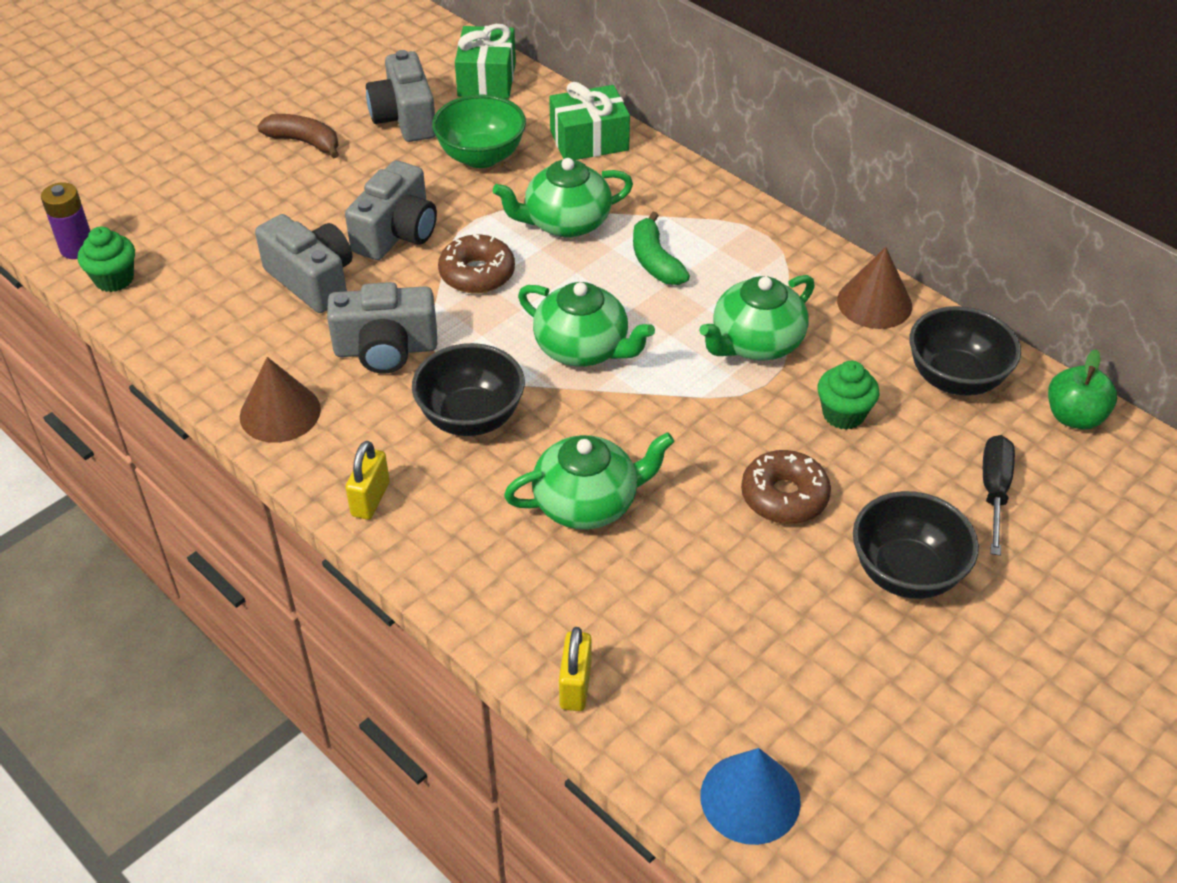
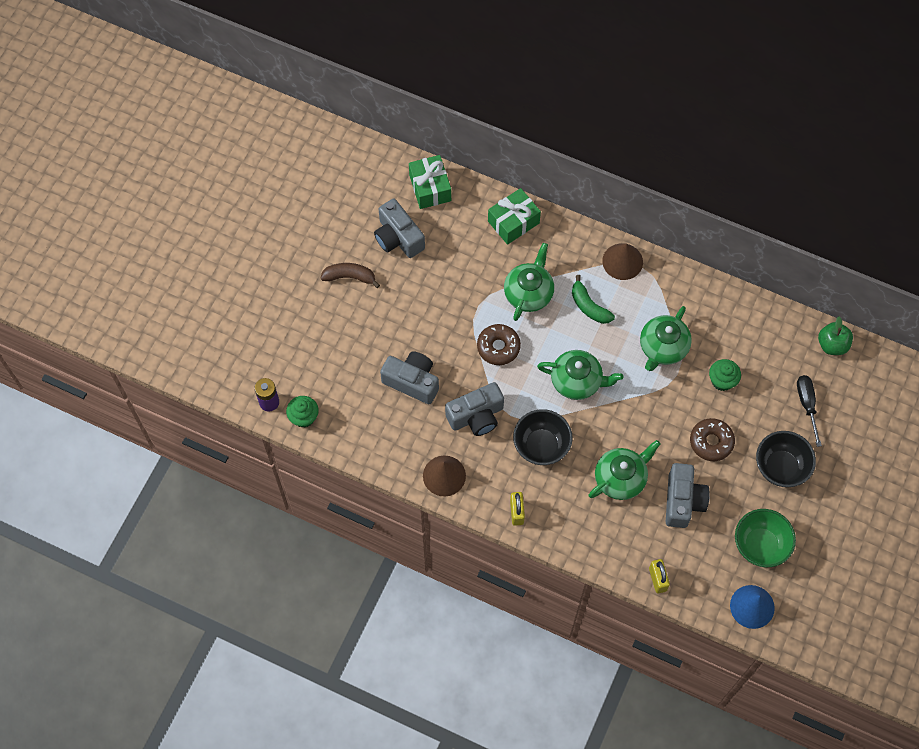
camera: 20 degrees left, 20 degrees up
grey camera [345,160,437,260] -> grey camera moved to [666,463,710,528]
green bowl [432,95,526,168] -> green bowl moved to [735,509,796,567]
green teapot [493,158,633,238] -> green teapot turned 150 degrees clockwise [504,243,554,321]
brown cone [837,247,912,329] -> brown cone moved to [602,244,643,280]
black bowl [909,306,1021,396] -> none

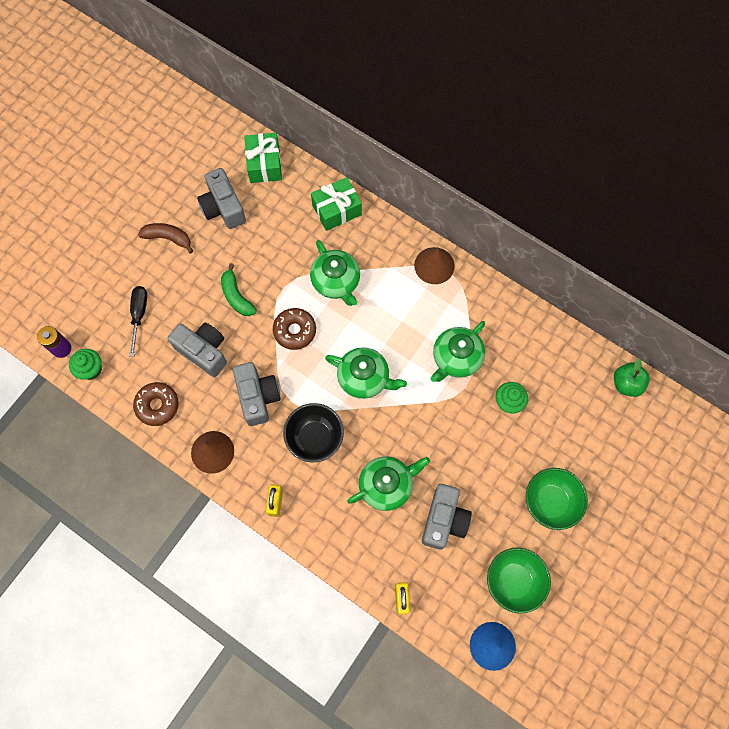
camera: 10 degrees right, 5 degrees up
grey camera [445,382,504,436] -> grey camera turned 90 degrees counterclockwise [233,362,281,426]
green teapot [504,243,554,321] -> green teapot turned 120 degrees clockwise [310,240,360,306]
green banana [572,275,615,324] -> green banana moved to [221,263,256,316]
brown donut [690,418,735,461] -> brown donut moved to [133,382,179,426]
black bowl [756,431,816,487] -> green bowl [526,468,588,530]
black screwdriver [797,375,822,447] -> black screwdriver moved to [129,286,147,357]

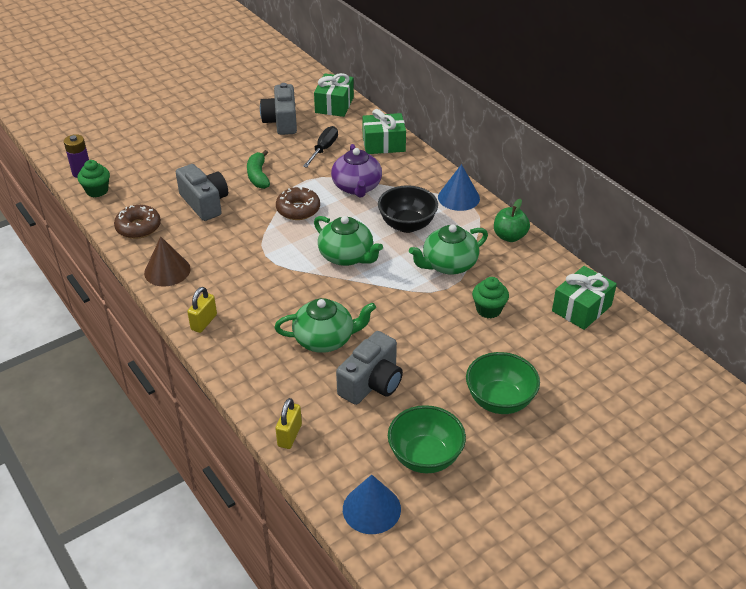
camera: 20 degrees right, 30 degrees down
black screwdriver [129,286,147,357] -> black screwdriver moved to [303,126,338,168]
brown banana [138,223,193,254] -> none
grey camera [233,362,281,426] -> none
black bowl [283,403,344,462] -> black bowl moved to [378,185,438,233]
green teapot [310,240,360,306] -> purple teapot [331,144,382,198]
brown cone [414,247,455,284] -> blue cone [438,164,480,211]
green apple [614,358,650,397] -> green apple moved to [494,199,530,242]
none -> green gift [552,266,617,330]

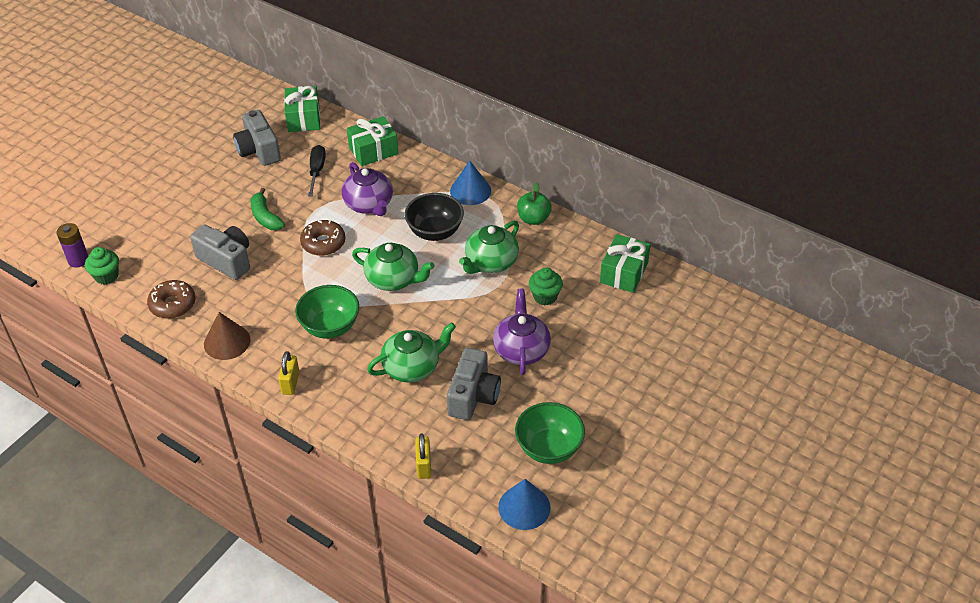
camera: 20 degrees left, 5 degrees up
green bowl [466,352,540,414] -> green bowl moved to [295,285,359,339]
none -> purple teapot [493,289,551,375]

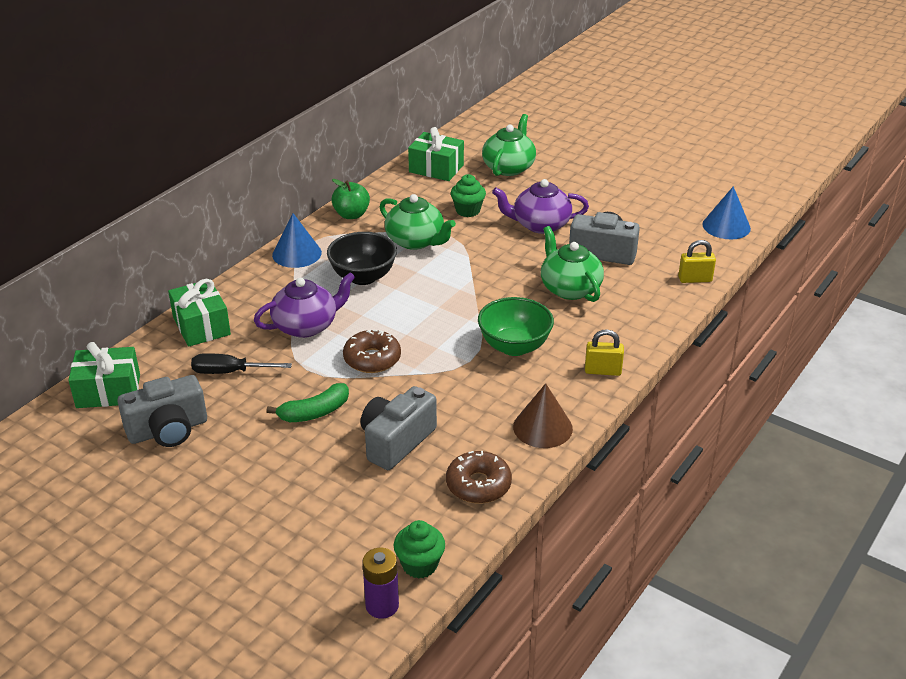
camera: 90 degrees left, 10 degrees down
green teapot [352,243,435,291] -> green teapot moved to [482,114,536,176]
green bowl [515,402,585,464] -> none

